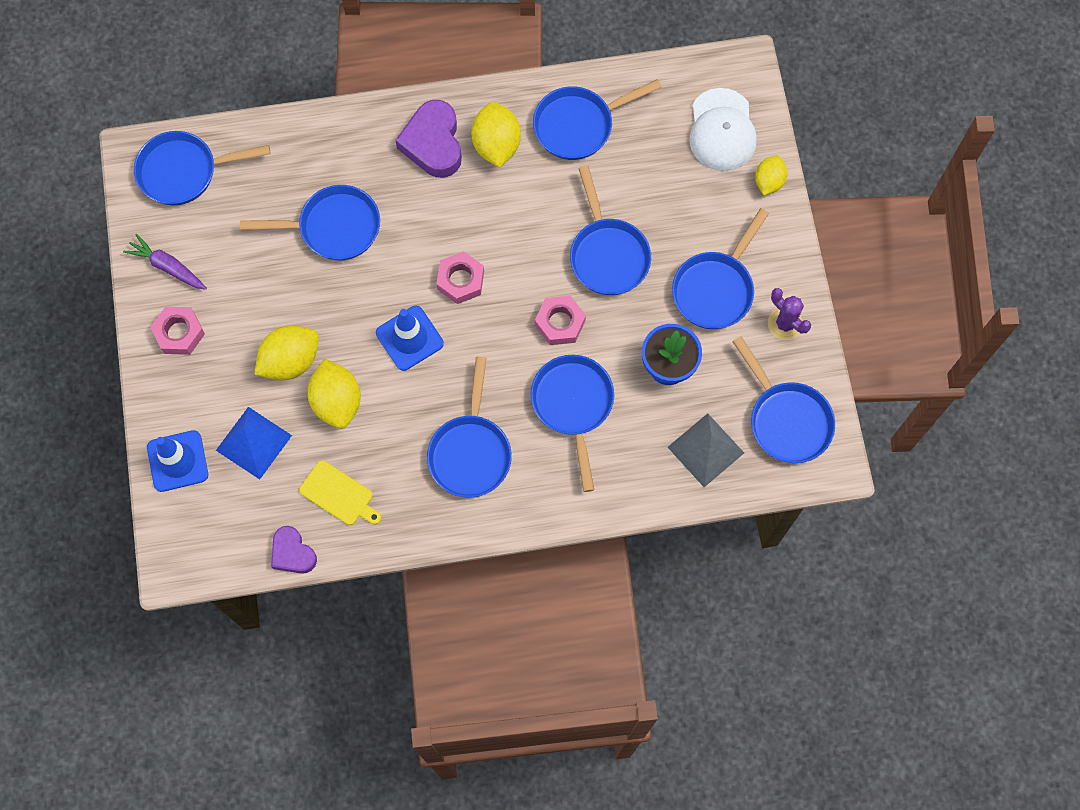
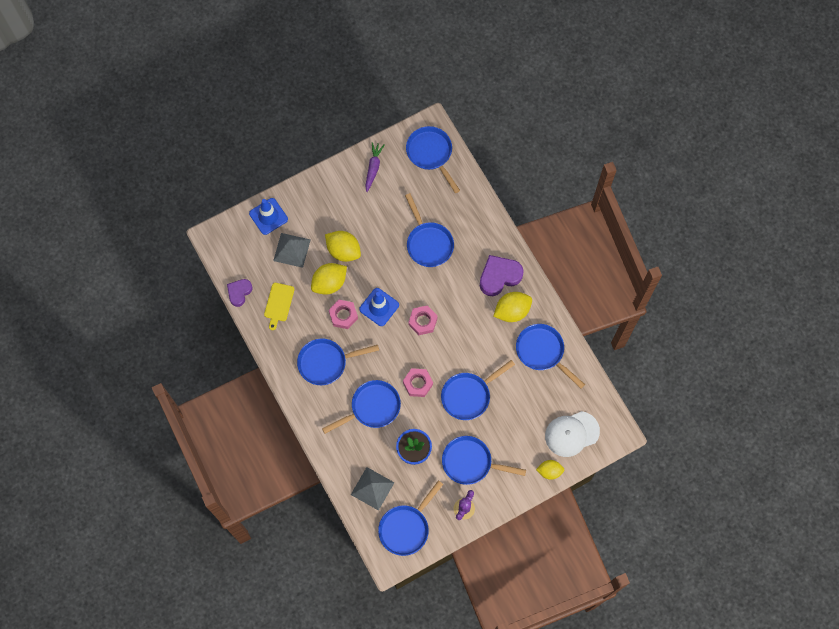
camera: 70 degrees right, 0 degrees up
pink nut [150,307,205,355] -> pink nut moved to [329,300,358,329]
blue pyramid [216,407,292,479] -> grey pyramid [273,233,311,268]

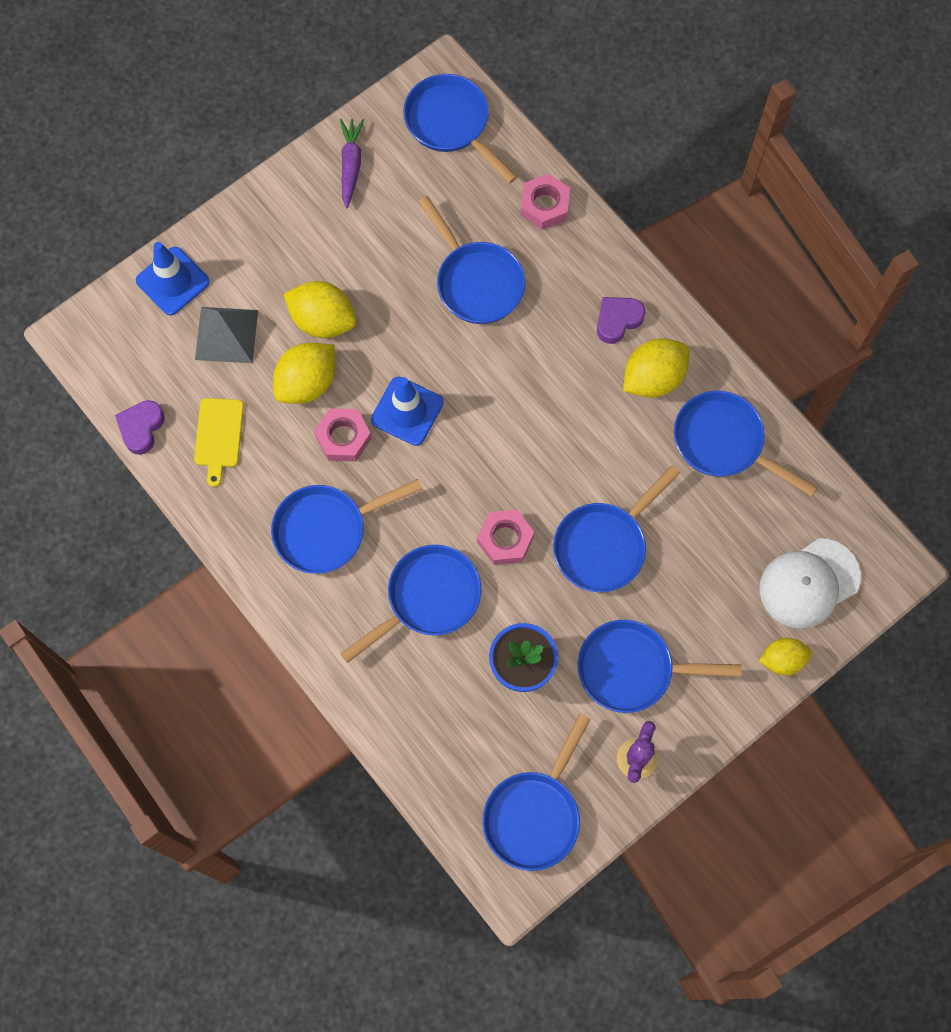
camera: 10 degrees left, 0 degrees up
grey pyramid [351,467,395,511] -> none
pink nut [408,305,438,335] -> pink nut moved to [520,174,570,230]
purple heart [480,255,523,296] -> purple heart [597,297,645,344], size x0.62

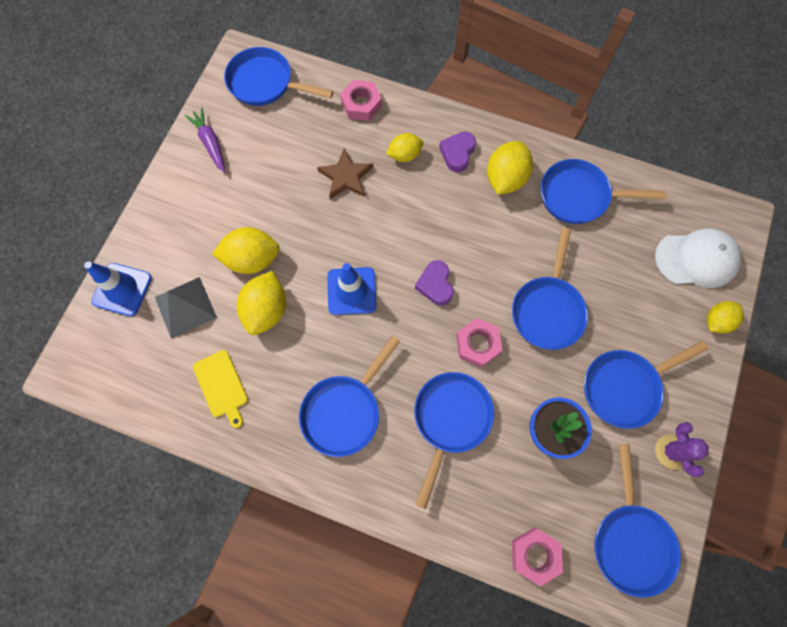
camera: 30 degrees left, 0 degrees up
purple heart [115,400,165,455] -> purple heart moved to [415,260,453,305]
pink nut [314,408,372,461] -> pink nut moved to [512,528,563,587]
blue pan [418,196,525,324] -> brown star [317,148,373,199]
white cap [760,538,861,629] -> white cap turned 120 degrees counterclockwise [655,229,742,288]
none -> yellow lemon [386,133,423,162]

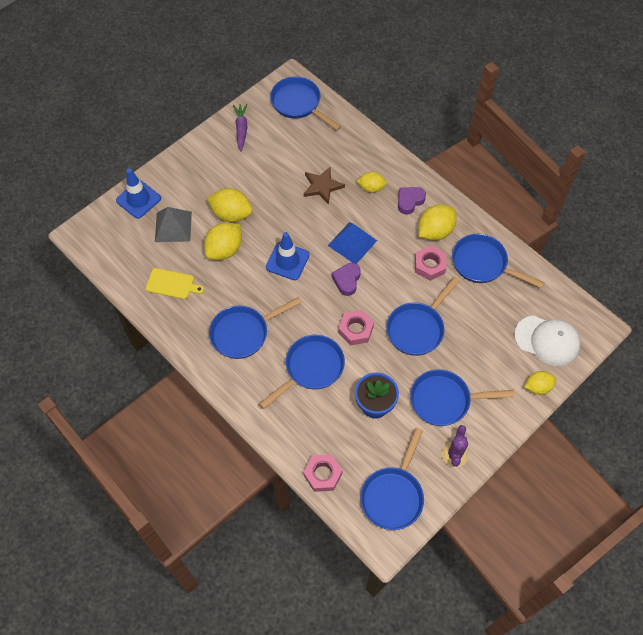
camera: 25 degrees right, 10 degrees down
yellow cutting board [193,350,248,428] -> yellow cutting board turned 75 degrees counterclockwise [146,268,204,299]
pink nut [340,80,382,121] -> pink nut moved to [415,245,446,281]
none -> blue pyramid [328,222,377,264]

